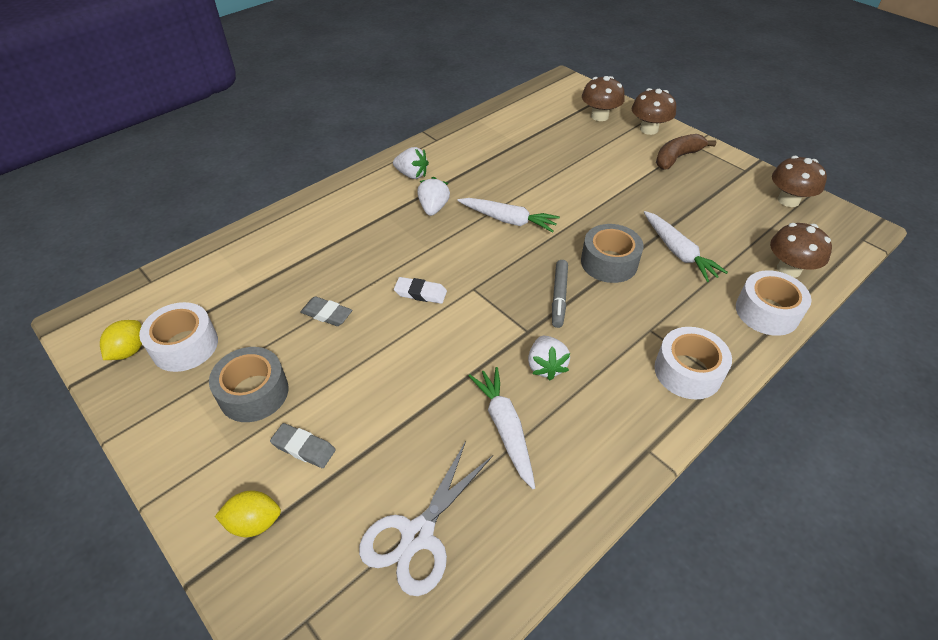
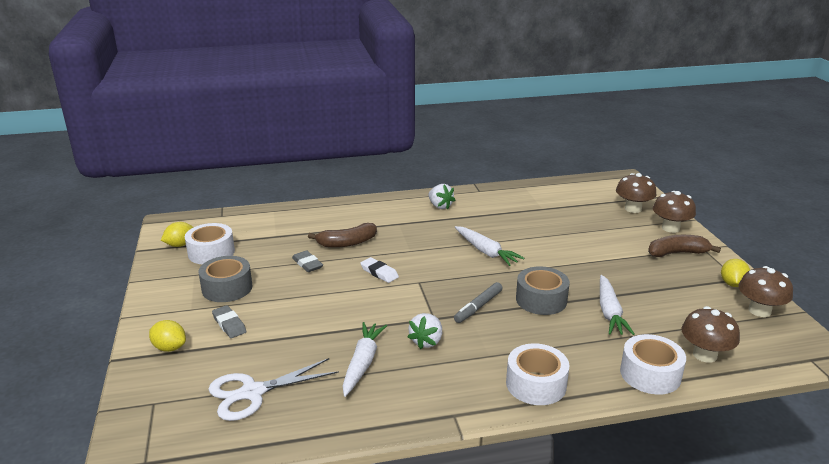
camera: 30 degrees right, 20 degrees down
white strawberry [417,177,450,216] -> none
none -> brown banana [308,223,377,248]
none -> yellow lemon [721,259,750,287]

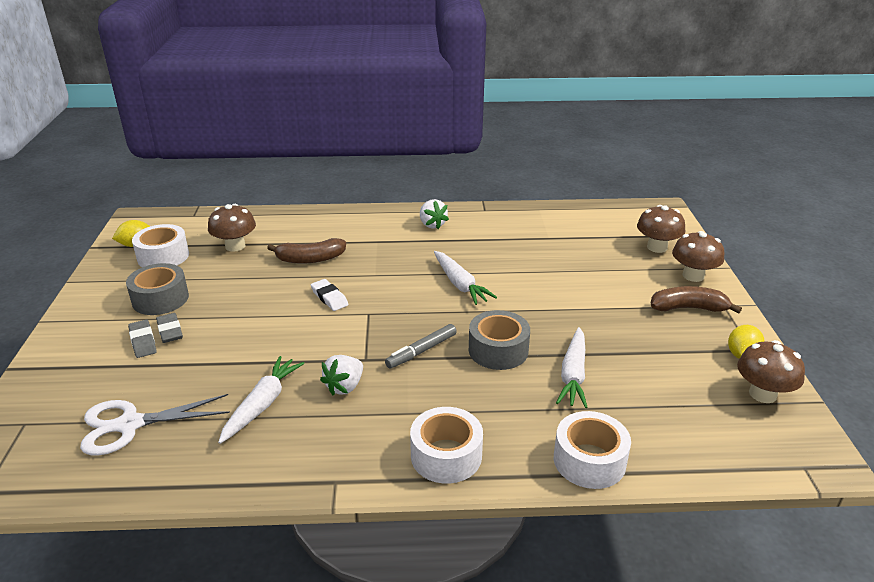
camera: 10 degrees right, 5 degrees up
yellow lemon [149,320,186,352] -> none
grey eraser [292,250,323,272] -> grey eraser moved to [156,313,183,343]
brown mushroom [681,306,740,363] -> brown mushroom moved to [208,204,256,252]

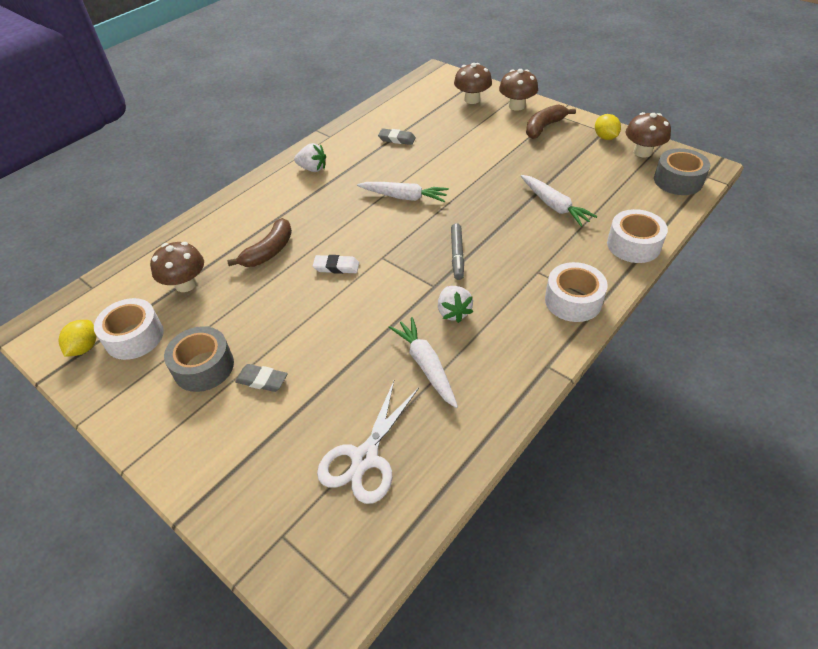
camera: 45 degrees left, 15 degrees up
grey eraser [128,320,157,358] -> grey eraser moved to [378,128,416,145]
grey tape [469,310,530,370] -> grey tape moved to [654,148,710,195]

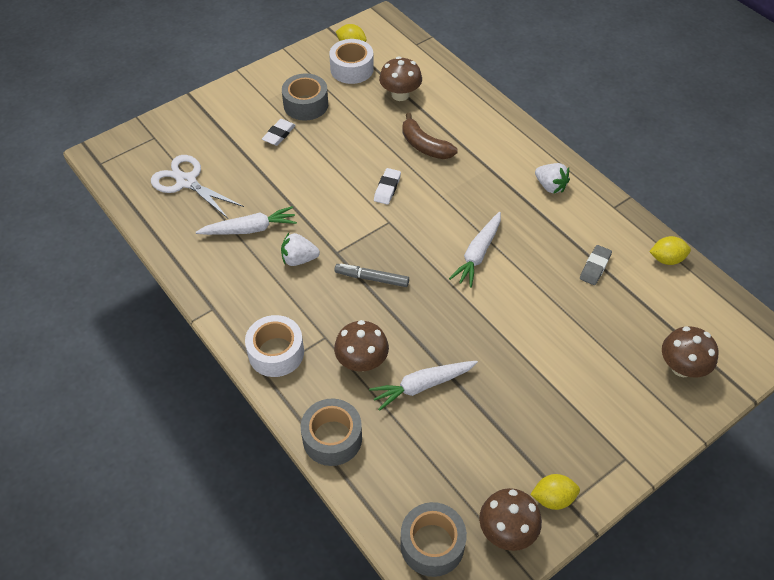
camera: 100 degrees right, 5 degrees up
grey eraser [235,364,288,392] -> white eraser [262,119,296,146]
white strawberry [294,143,326,172] -> white strawberry turned 75 degrees counterclockwise [535,163,570,194]
brown mushroom [499,69,538,111] -> brown mushroom moved to [334,320,389,372]
brown banana [526,104,576,139] -> none
white tape [607,209,668,263] -> grey tape [301,399,362,466]
none -> yellow lemon [649,236,691,265]

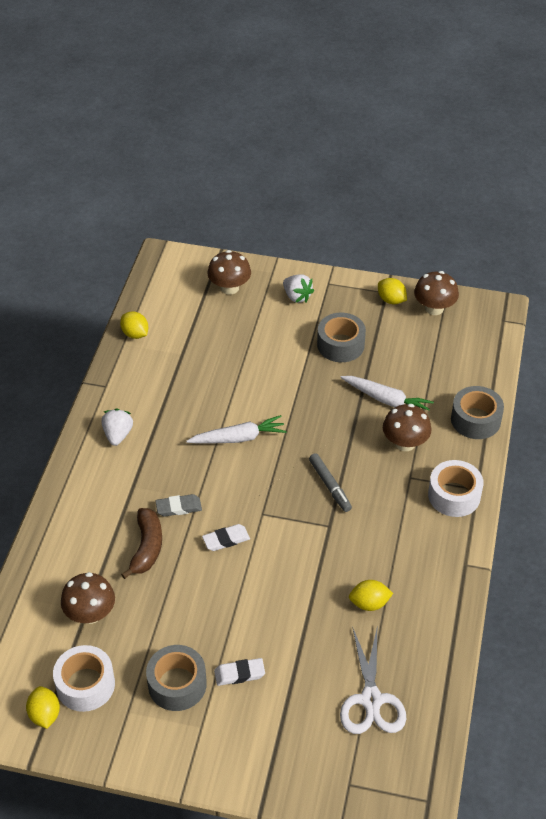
camera: 130 degrees left, 5 degrees down
white carrot [196,206,297,235] -> yellow lemon [349,580,393,611]
white strawberry [281,233,320,266] -> white strawberry moved to [283,274,314,303]
grey tape [400,502,467,577] -> grey tape moved to [317,313,366,362]
grey eraser [580,245,612,285] -> grey eraser moved to [155,494,202,517]

